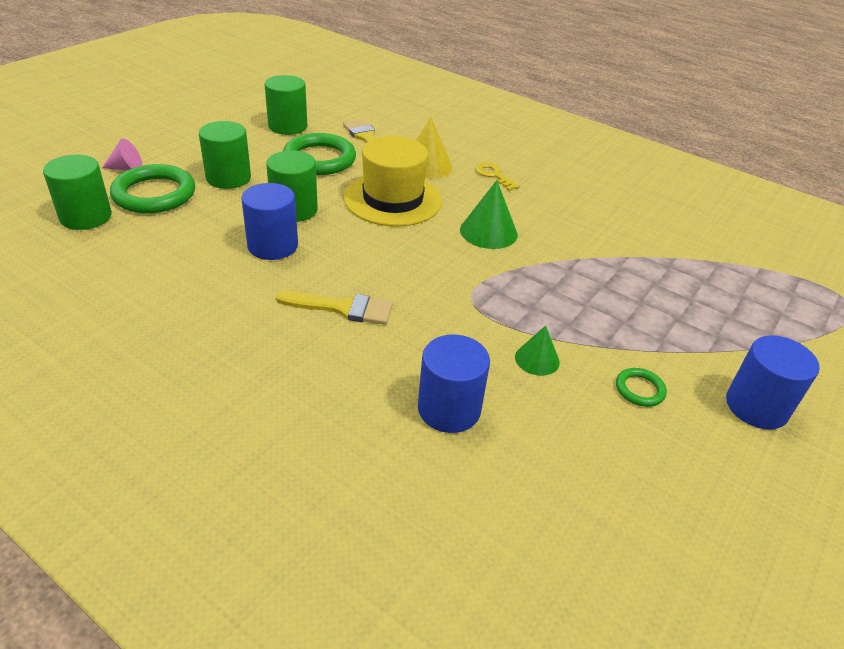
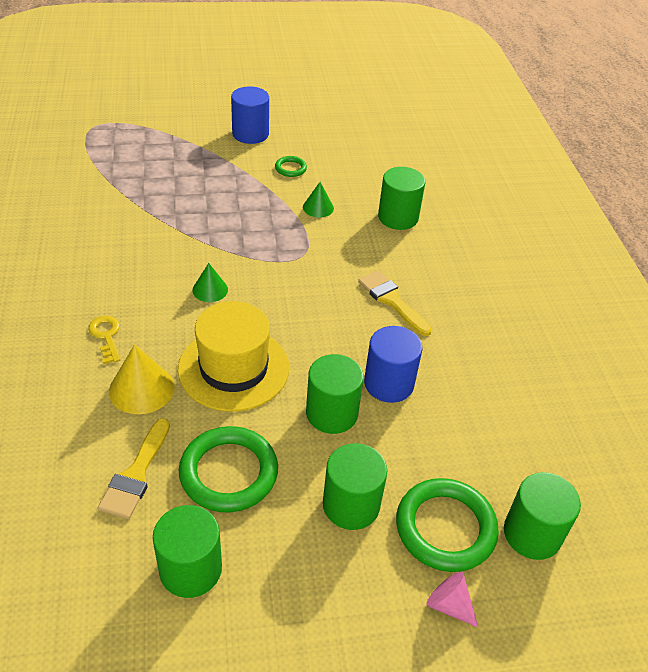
camera: 135 degrees left, 5 degrees up
blue cylinder [418,335,490,433] -> green cylinder [378,167,425,230]
green cone [460,180,518,249] -> green cone [193,263,228,302], size x0.62
yellow key [475,163,520,191] -> yellow key turned 150 degrees clockwise [88,316,120,364]

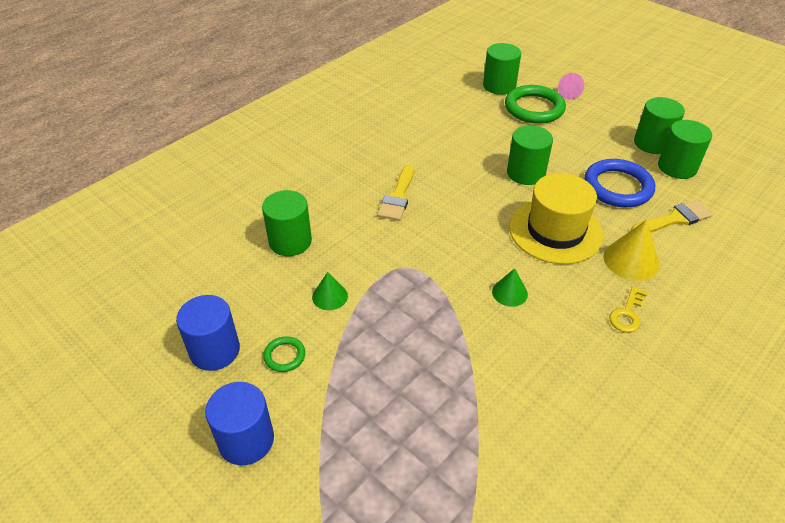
camera: 125 degrees left, 0 degrees up
green ring [179,426,278,512] -> blue ring [584,159,655,207]
green cylinder [323,443,387,530] -> green cylinder moved to [634,97,685,154]
blue cylinder [364,326,422,403] -> blue cylinder moved to [176,295,240,371]

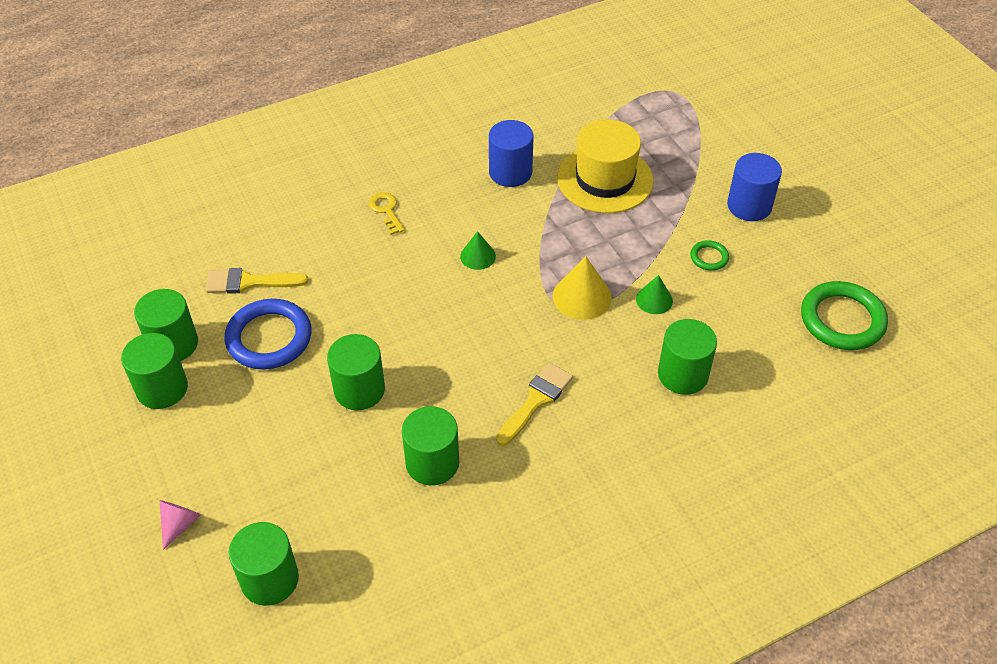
camera: 160 degrees left, 5 degrees up
blue cylinder [176,295,240,371] -> blue cylinder moved to [489,120,533,187]
green ring [505,85,566,124] -> green ring moved to [801,281,888,350]
yellow hat [509,173,604,264] -> yellow hat moved to [557,119,654,213]
yellow cone [603,220,660,281] -> yellow cone moved to [553,256,612,320]
yellow key [609,286,647,333] -> yellow key turned 75 degrees counterclockwise [369,192,405,235]
none -> green cylinder [402,406,459,486]

